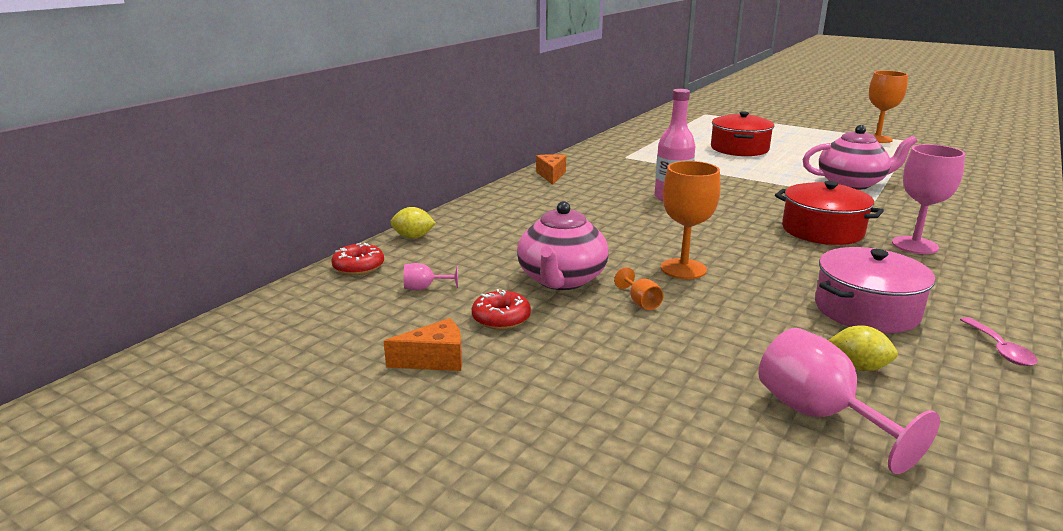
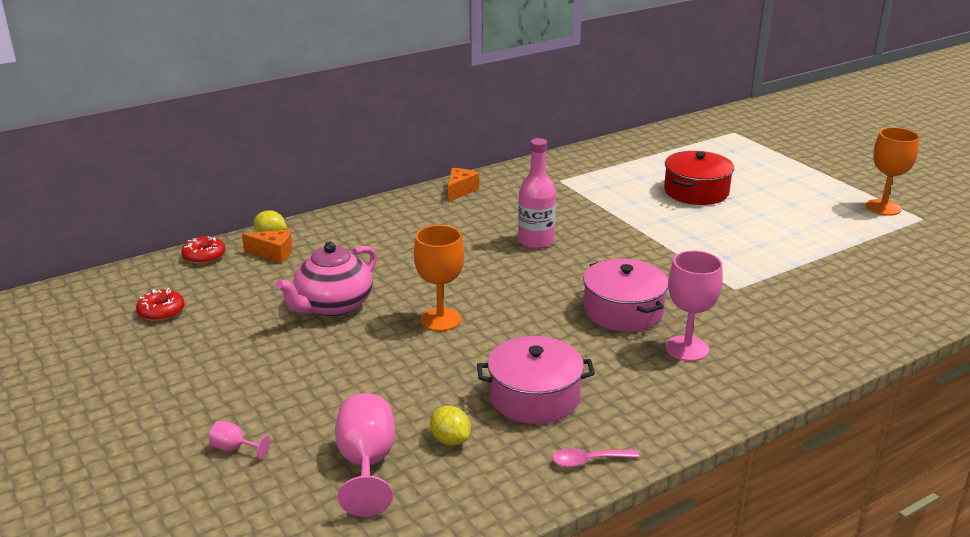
camera: 25 degrees right, 5 degrees up
orange cheese [384,318,462,371] -> orange cheese moved to [242,229,292,263]
pink goblet [404,263,458,290] -> pink goblet moved to [209,421,270,459]
red donut [472,289,531,330] -> red donut moved to [136,288,185,321]
orange goblet [614,267,664,310] -> none
red pot [775,181,884,245] -> pink pot [583,259,668,332]
pink teapot [803,125,918,190] -> none
pink spoon [960,317,1038,366] -> pink spoon turned 60 degrees clockwise [552,448,639,467]

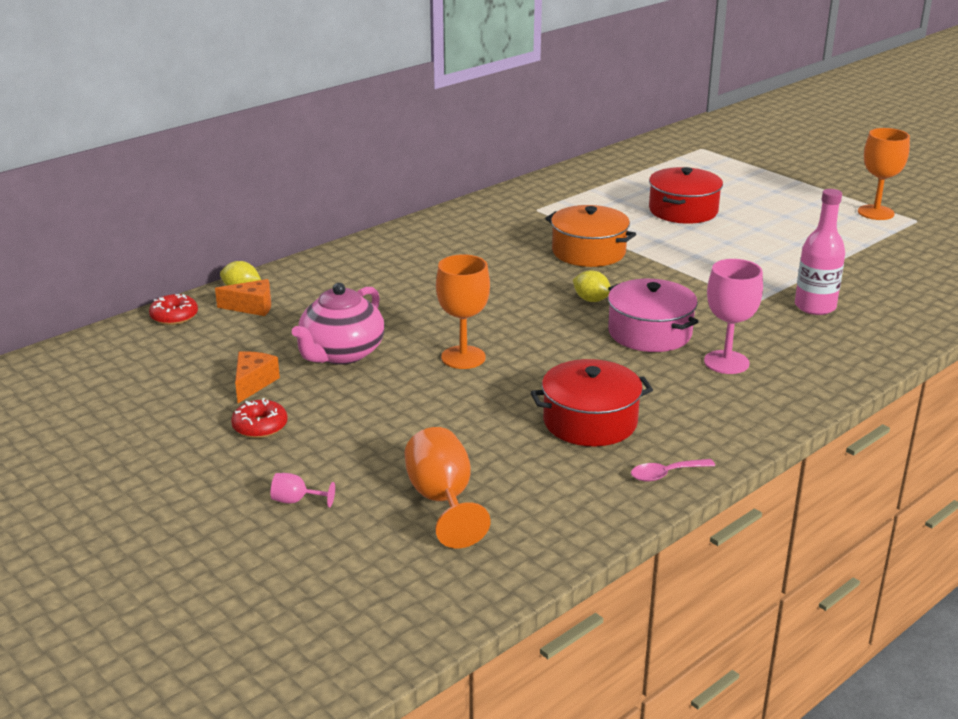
camera: 10 degrees left, 0 degrees up
red donut [136,288,185,321] -> red donut moved to [231,398,288,438]
pink goblet [335,393,395,517] -> orange goblet [405,427,491,548]
yellow lemon [430,406,471,445] -> yellow lemon moved to [573,270,611,302]
orange cheese [448,168,479,202] -> orange cheese moved to [235,351,280,403]
pink pot [477,336,595,424] -> red pot [530,359,653,446]
pink bottle [518,138,556,249] -> pink bottle moved to [795,189,845,315]
none -> orange pot [545,205,636,267]

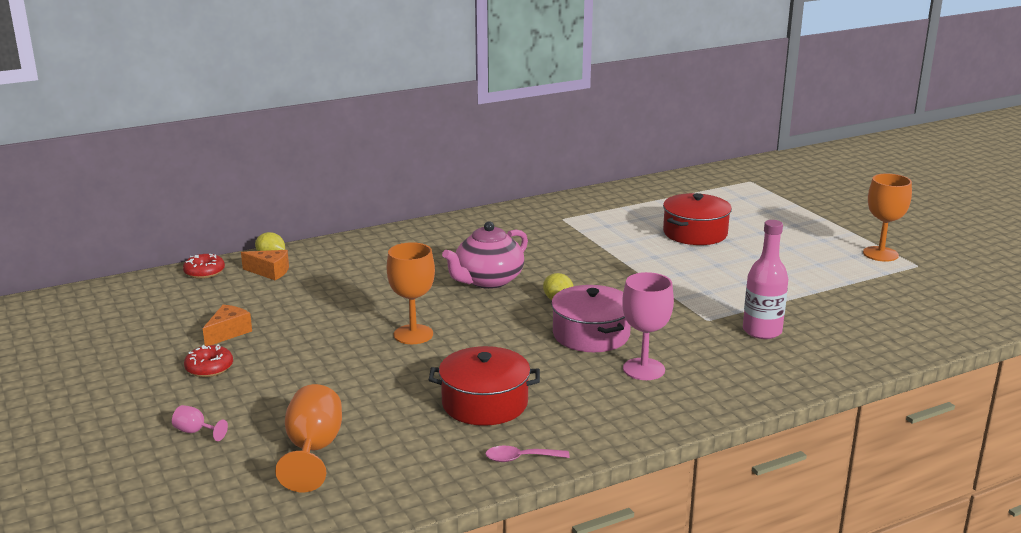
camera: 15 degrees right, 5 degrees down
pink teapot [292,283,384,365] -> pink teapot moved to [442,221,528,289]
orange pot [545,205,636,267] -> none

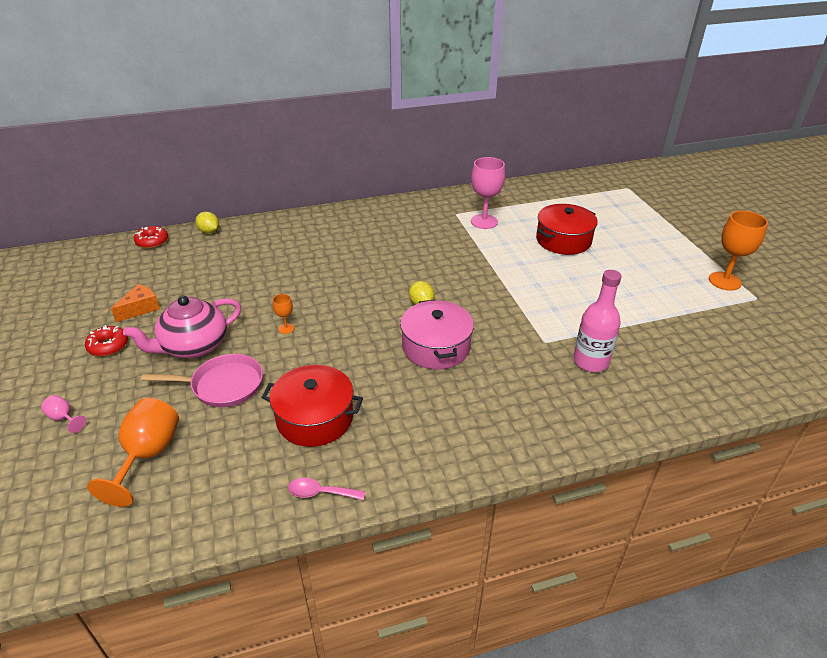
camera: 10 degrees right, 15 degrees up
orange cheese [241,250,289,280] -> none
orange goblet [387,242,435,344] -> orange goblet [273,294,294,334], size x0.48
pink teapot [442,221,528,289] -> pink teapot moved to [123,296,241,358]
pink goblet [622,272,674,380] -> pink goblet moved to [471,157,505,229]
none -> pink pan [141,354,263,407]

